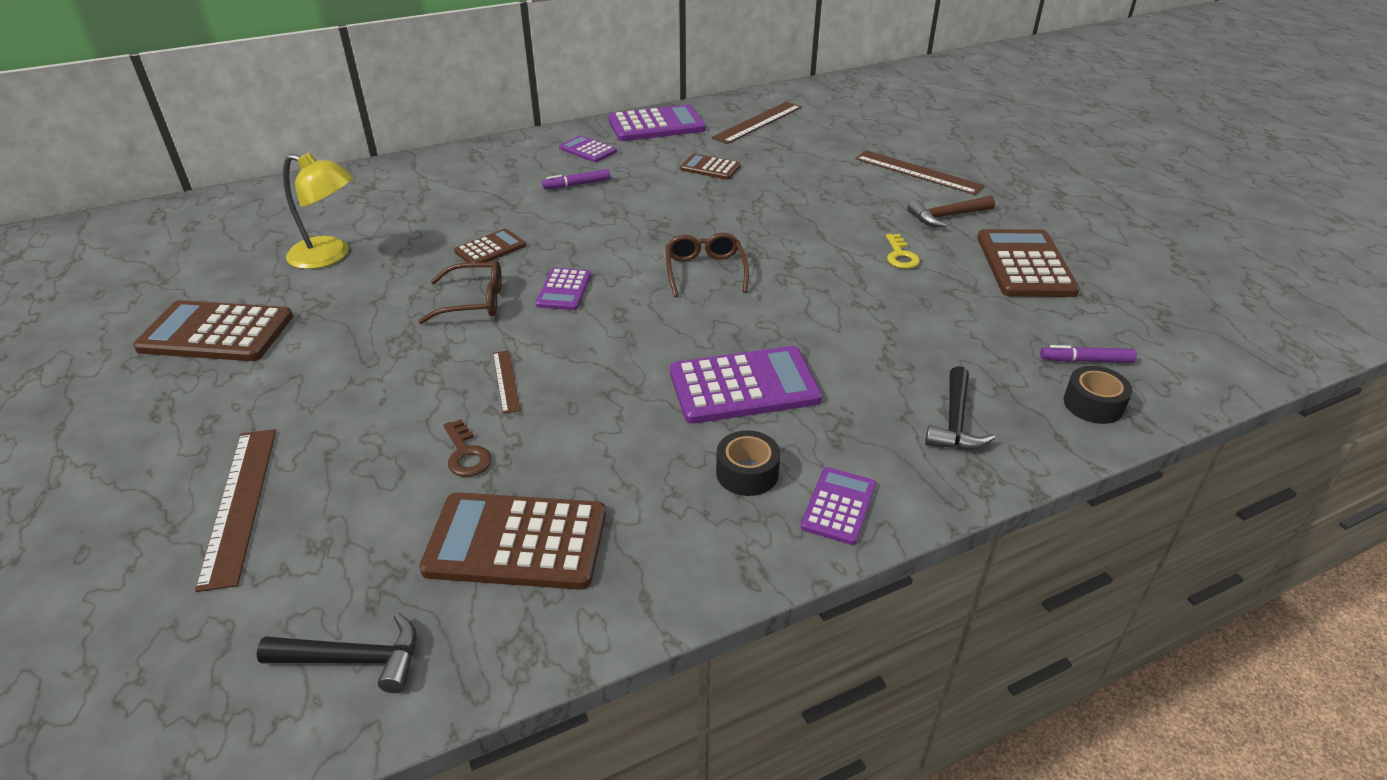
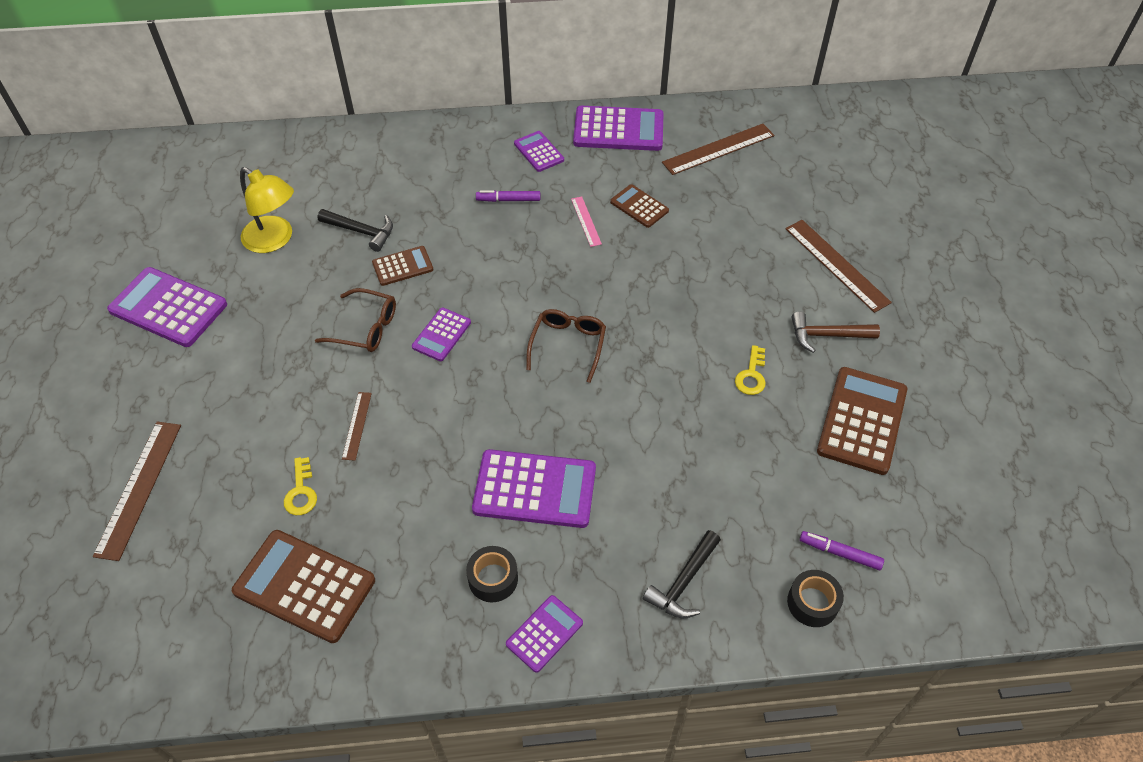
camera: 20 degrees right, 15 degrees up
brown calculator [133,300,293,361] -> purple calculator [107,267,227,347]
black hammer [257,613,416,693] -> black hammer moved to [318,209,393,252]
brown key [443,419,492,477] -> yellow key [284,457,317,515]
none -> pink ruler [571,197,602,247]

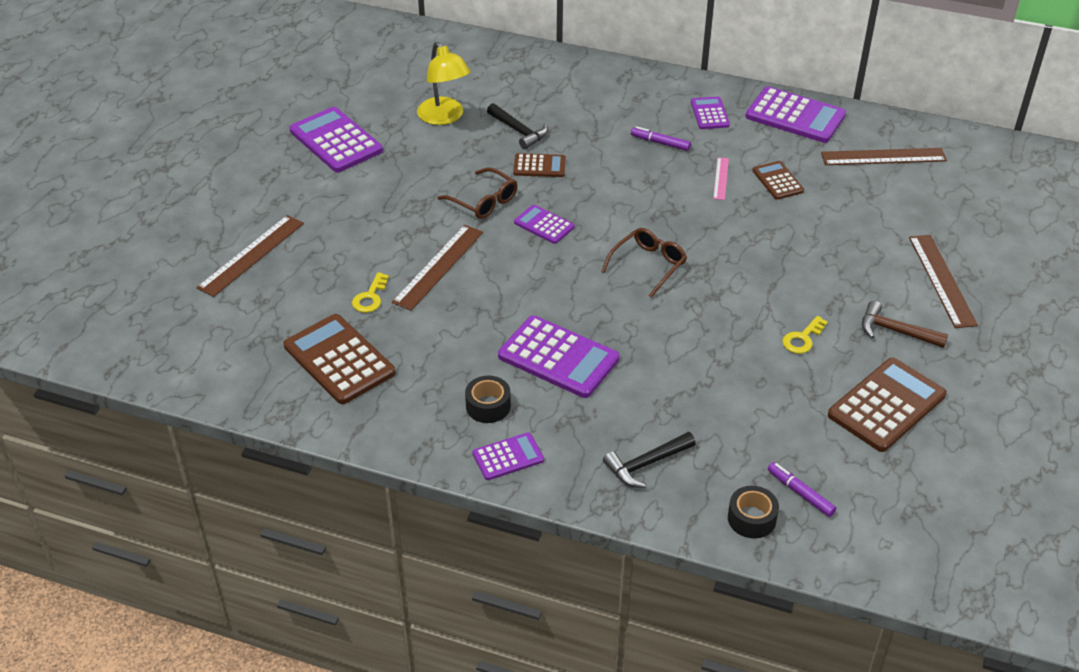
camera: 25 degrees right, 10 degrees down
brown ruler [342,392,372,461] -> brown ruler [392,225,483,311], size x1.86
purple calculator [412,307,471,361] -> purple calculator turned 75 degrees clockwise [514,205,574,244]

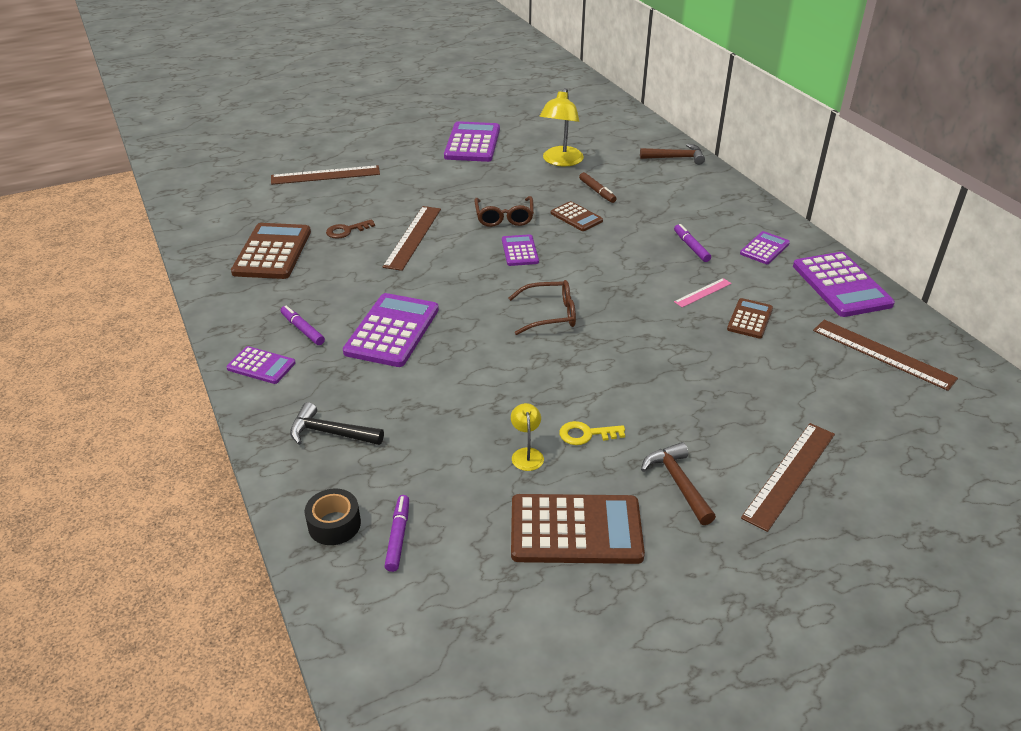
camera: 45 degrees right, 5 degrees down
yellow key [352,272,389,313] -> brown key [326,219,375,239]
brown ruler [392,225,483,311] -> brown ruler turned 60 degrees counterclockwise [383,206,441,271]
black tape [465,376,511,423] -> purple marker [281,305,325,345]
black hammer [487,103,548,149] -> brown marker [579,172,617,203]
purple calculator [498,315,620,398] -> purple calculator turned 150 degrees counterclockwise [343,293,439,367]
none -> yellow lamp [511,403,544,471]
none -> brown hammer [640,144,705,165]

